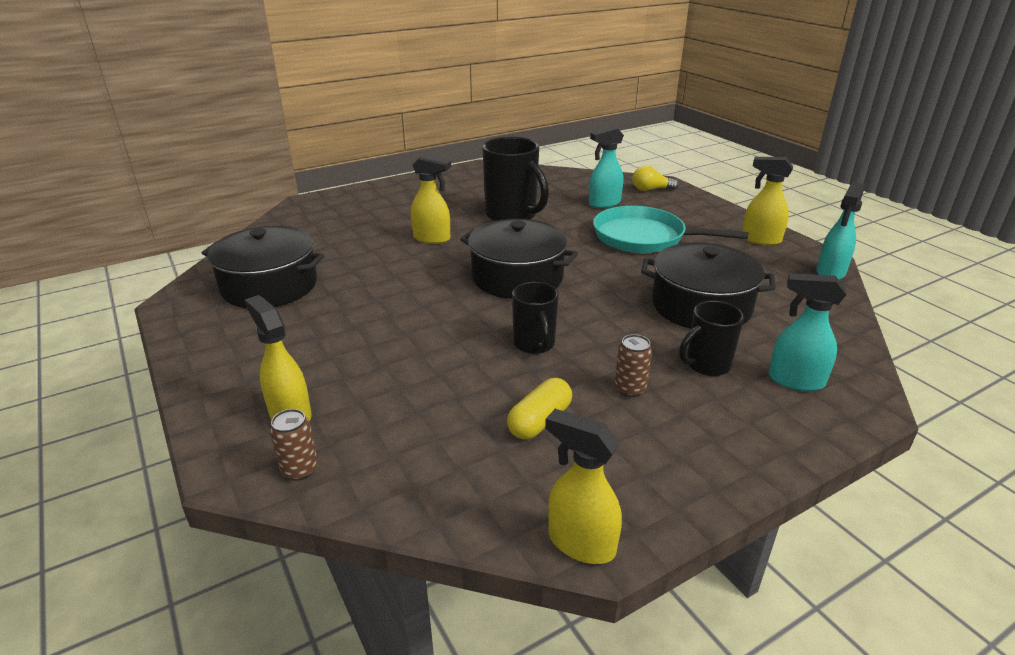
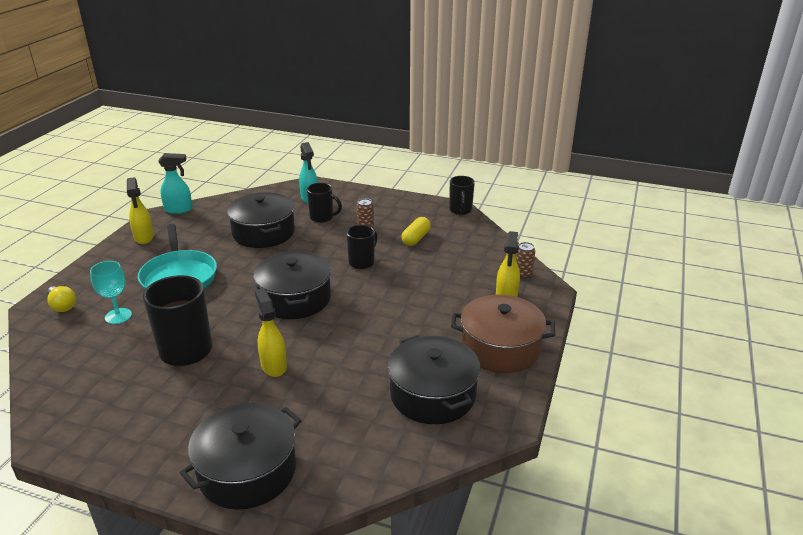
camera: 130 degrees left, 0 degrees up
yellow capsule [507,378,572,439] -> yellow capsule turned 60 degrees counterclockwise [401,217,431,246]
yellow spray bottle [545,409,622,564] -> black mug [449,176,475,215]
turquoise spray bottle [589,126,624,208] -> turquoise goblet [90,261,132,324]
none -> black pot [180,403,302,510]
none -> brown pot [451,295,555,373]

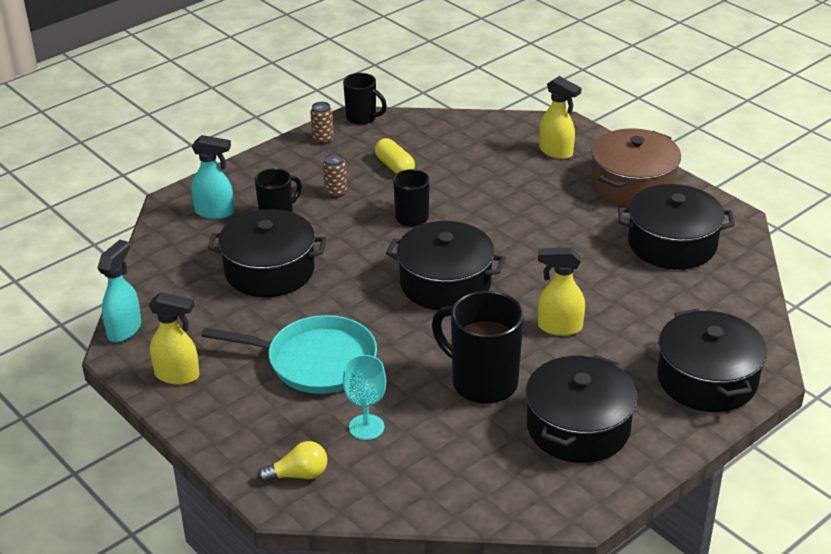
camera: 60 degrees left, 5 degrees up
brown can [516,242,535,278] -> brown can moved to [310,102,334,144]
none -> black pot [525,355,637,463]

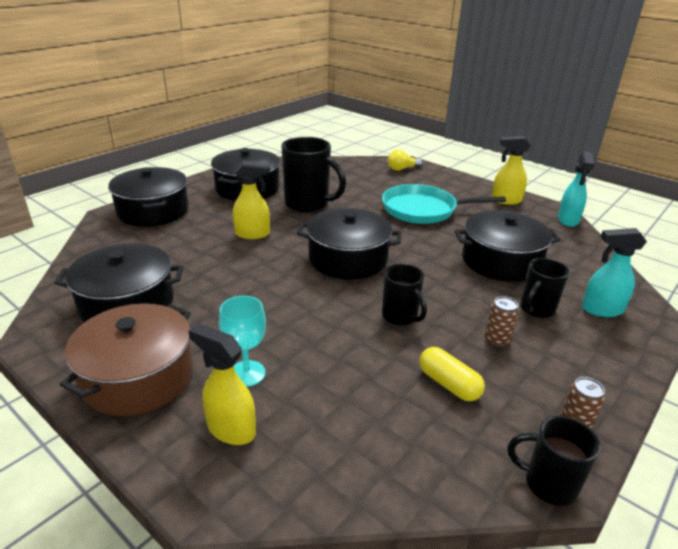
camera: 170 degrees right, 5 degrees down
turquoise goblet [343,355,386,440] -> turquoise goblet moved to [219,296,266,387]

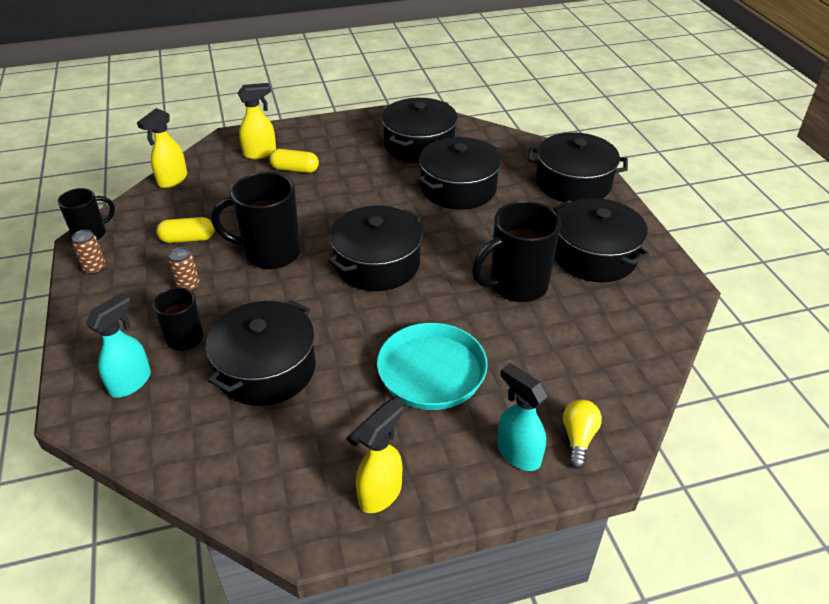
camera: 125 degrees right, 10 degrees up
brown pot [60,303,193,416] -> none
turquoise goblet [219,296,266,387] -> yellow capsule [269,149,319,173]
yellow spray bottle [233,161,270,239] -> yellow spray bottle moved to [137,108,187,188]
black mug [382,264,427,326] -> black mug [211,172,301,269], size x1.69
turquoise spray bottle [558,152,594,227] -> turquoise spray bottle moved to [497,363,548,471]
none -> black pot [418,137,501,210]

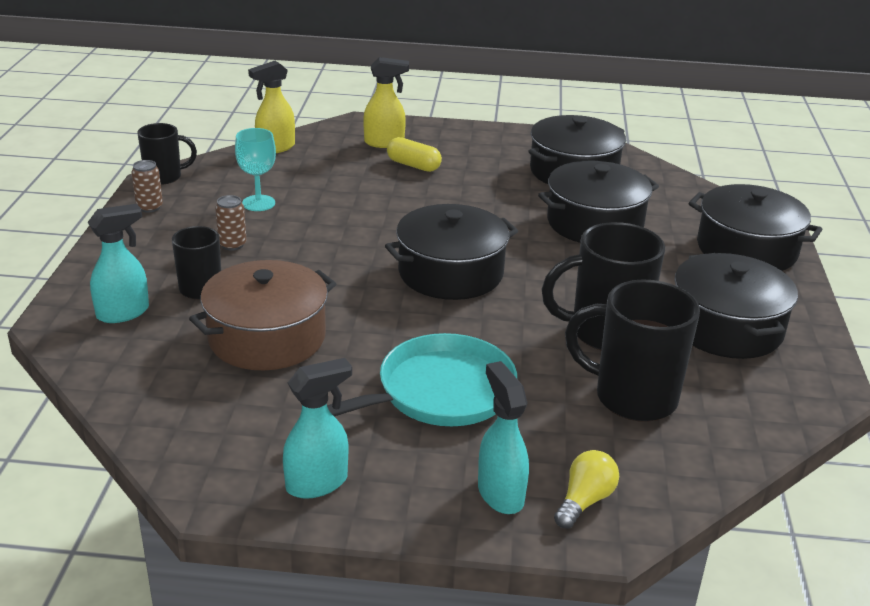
camera: 20 degrees right, 10 degrees down
yellow capsule [156,217,214,243] -> turquoise goblet [235,128,276,211]
black pot [206,300,316,406] -> brown pot [189,260,336,370]
black mug [211,172,301,269] -> black mug moved to [565,280,700,422]
yellow spray bottle [356,400,403,513] -> turquoise spray bottle [283,358,352,499]

